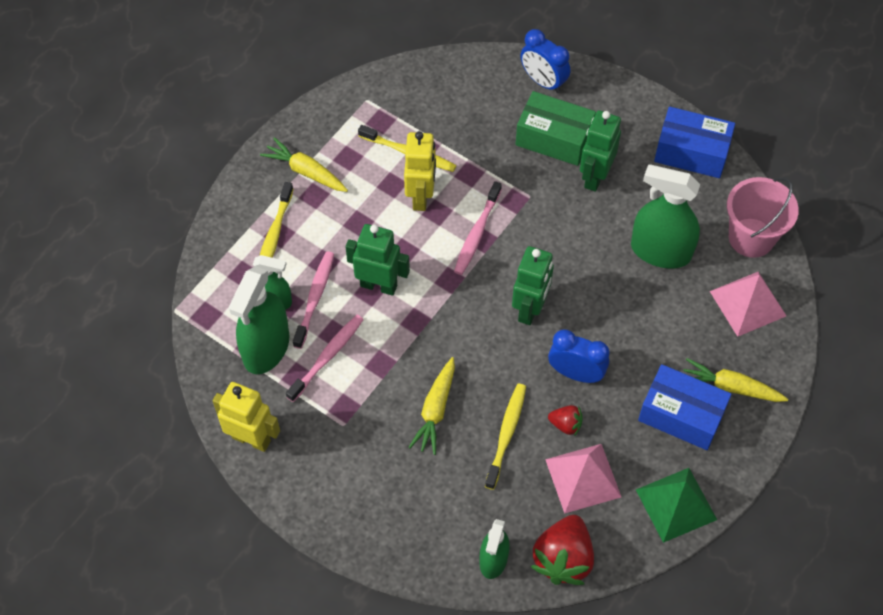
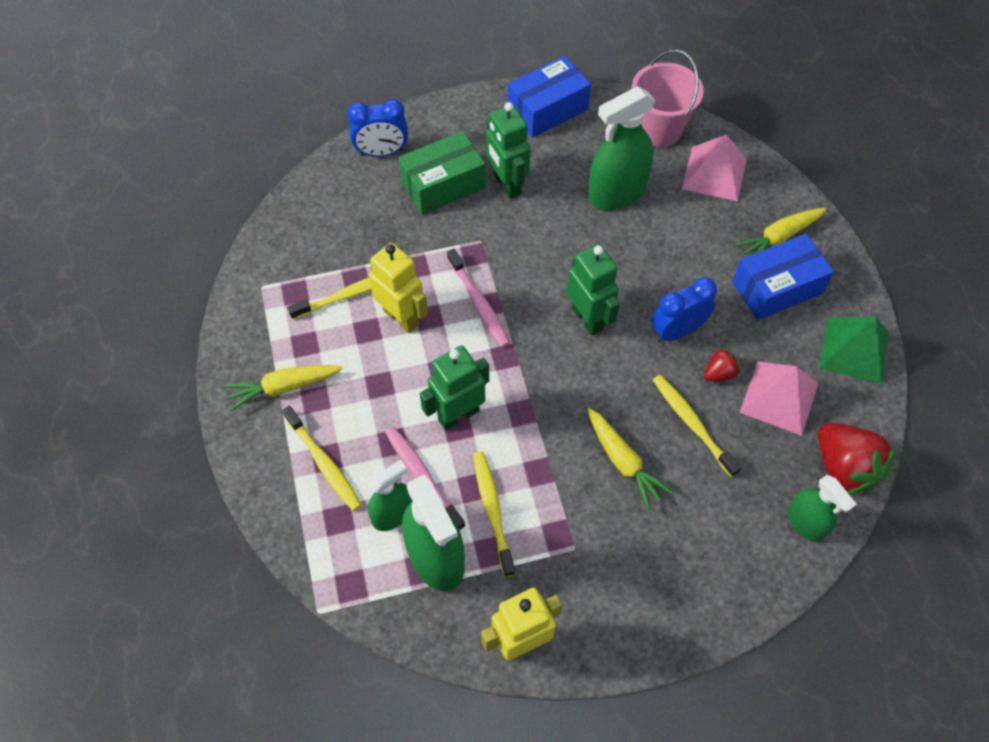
camera: 50 degrees left, 0 degrees up
pink toothbrush [286,315,364,402] -> yellow toothbrush [473,452,515,577]

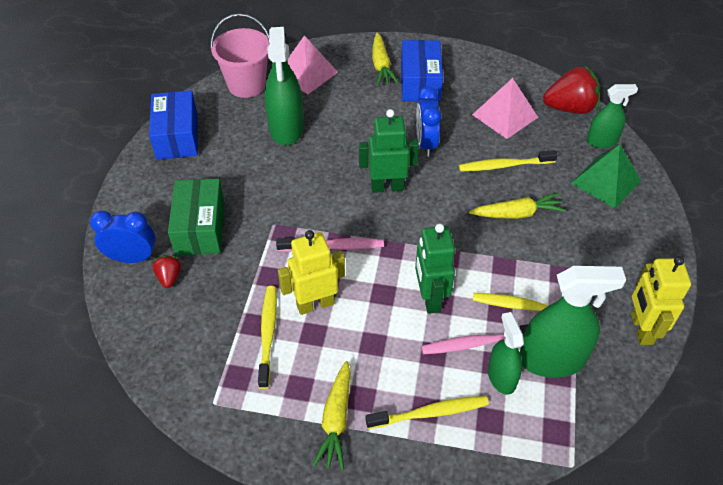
camera: 65 degrees left, 10 degrees down
blue clock [348,99,408,157] -> blue clock turned 105 degrees counterclockwise [90,211,156,263]
green robot [486,102,531,199] -> none
red strawberry [704,347,740,382] -> red strawberry moved to [153,255,181,288]
green pyramid [819,317,889,384] -> green pyramid moved to [571,144,641,209]

